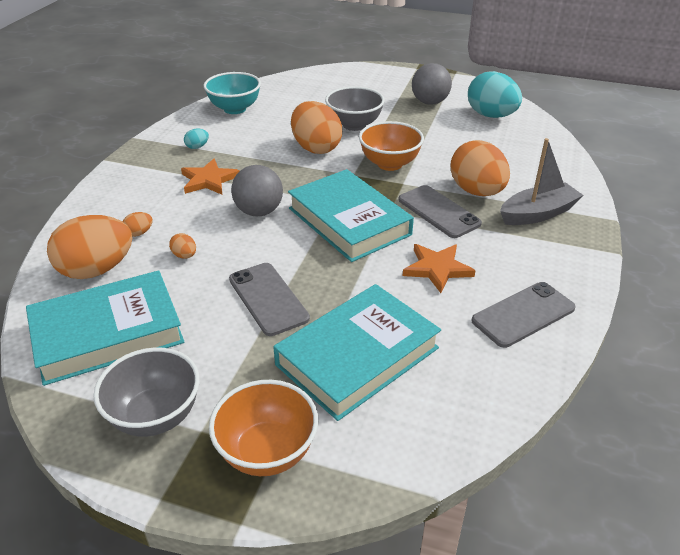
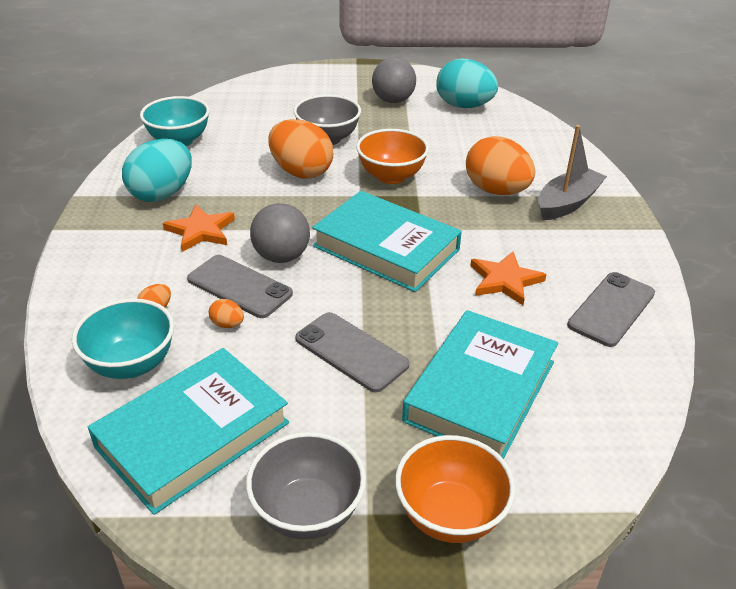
camera: 20 degrees left, 0 degrees up
orange egg [47,215,132,279] -> turquoise bowl [72,298,174,379]
turquoise egg [184,129,209,149] -> turquoise egg [122,139,192,202], size x2.43
grey phone [398,185,482,238] -> grey phone moved to [187,255,293,318]

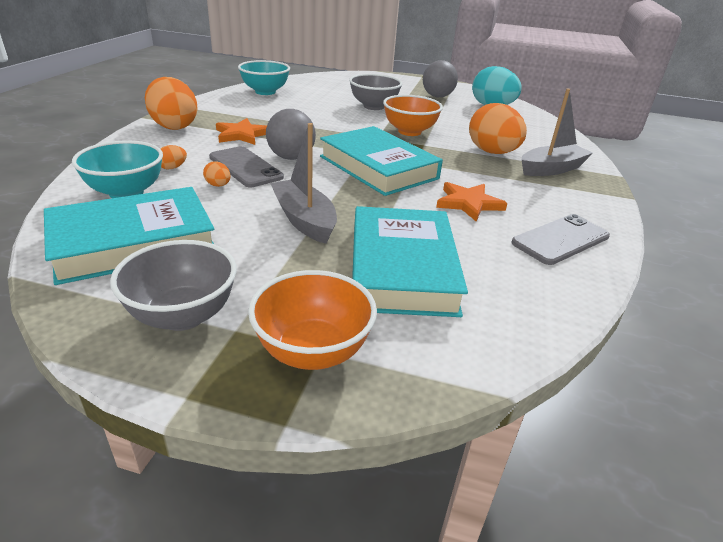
camera: 15 degrees right, 5 degrees down
turquoise egg [122,139,192,202] -> none
orange egg [269,119,333,178] -> orange egg moved to [145,77,198,130]
grey phone [295,312,409,393] -> grey boat [270,123,337,244]
turquoise book [402,310,558,459] -> turquoise book turned 45 degrees counterclockwise [352,206,468,317]

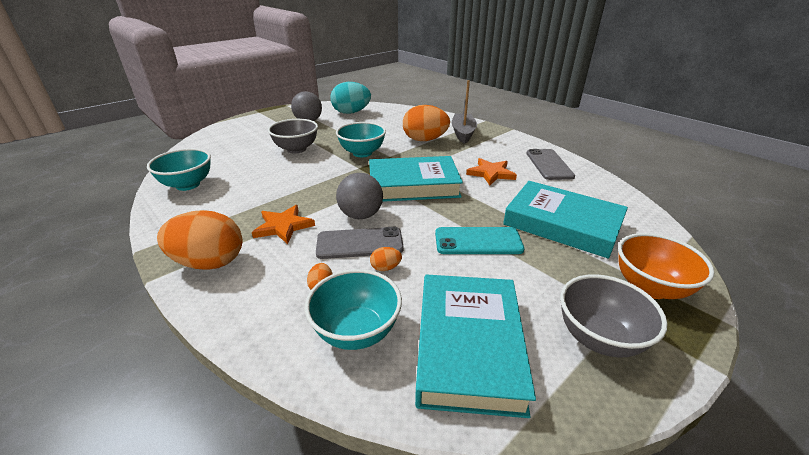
camera: 55 degrees left, 0 degrees up
grey boat [270,123,337,244] -> turquoise phone [435,227,524,254]
orange bowl [383,95,443,136] -> turquoise bowl [336,122,386,157]

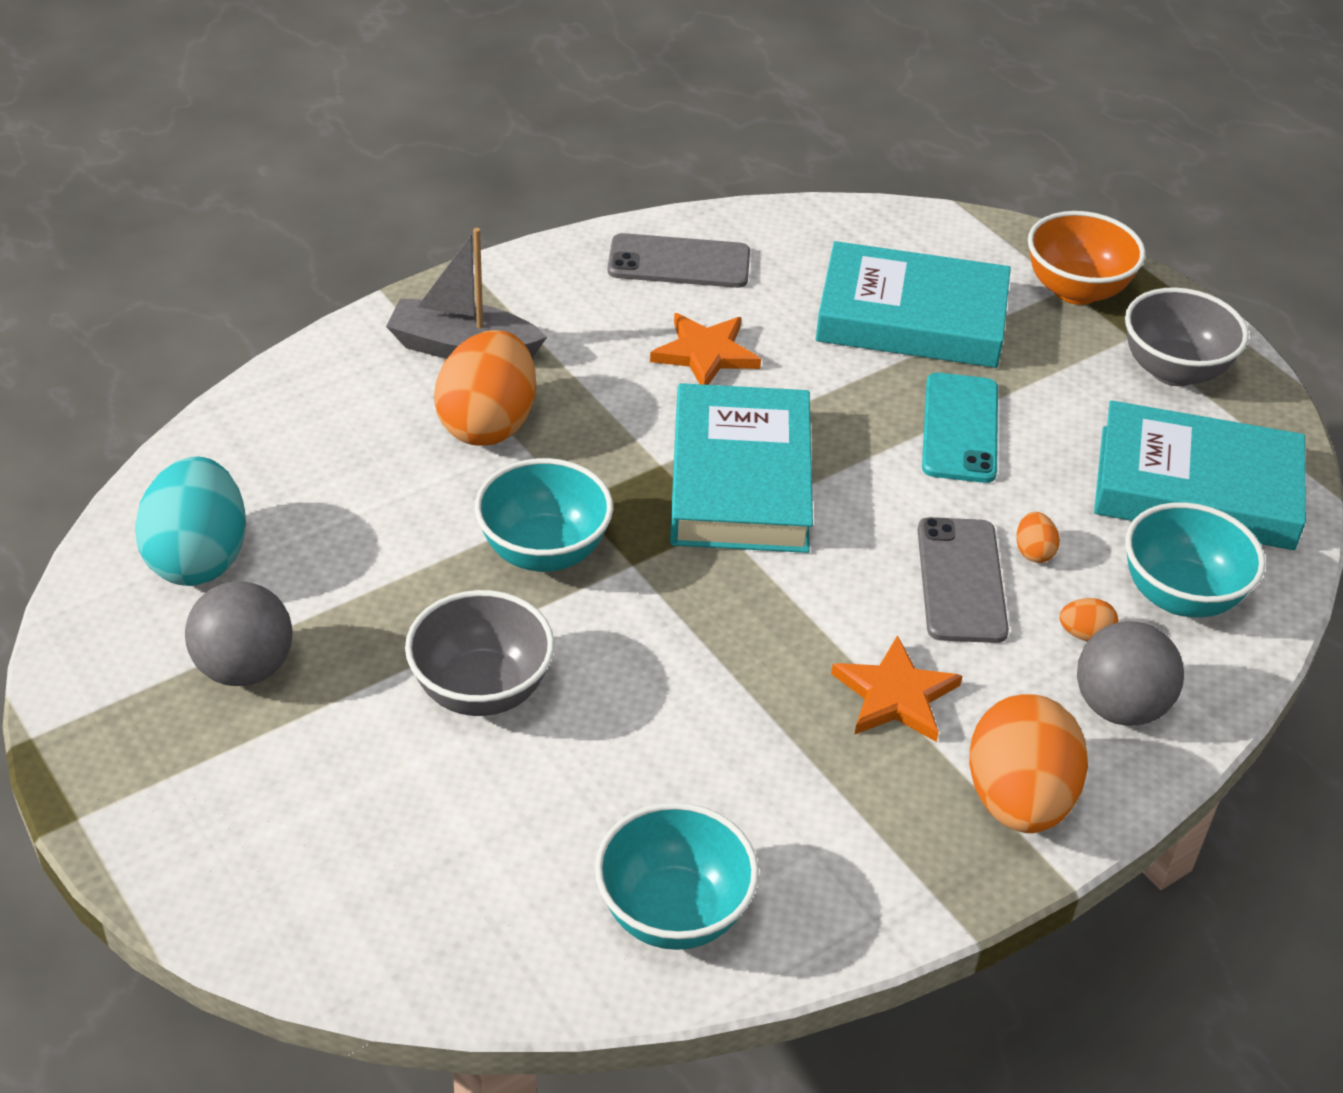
camera: 85 degrees left, 10 degrees up
grey ball [336,173,383,219] -> grey ball moved to [1077,621,1184,726]
turquoise book [503,181,628,259] -> turquoise book turned 60 degrees clockwise [816,241,1011,368]

